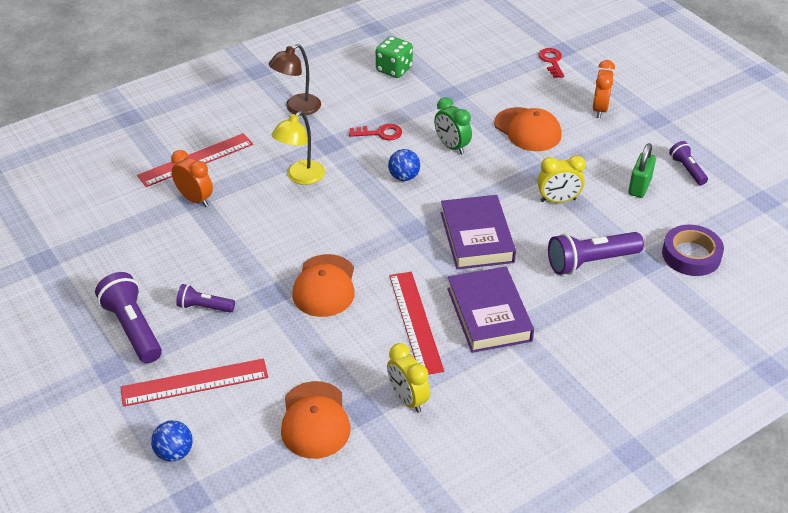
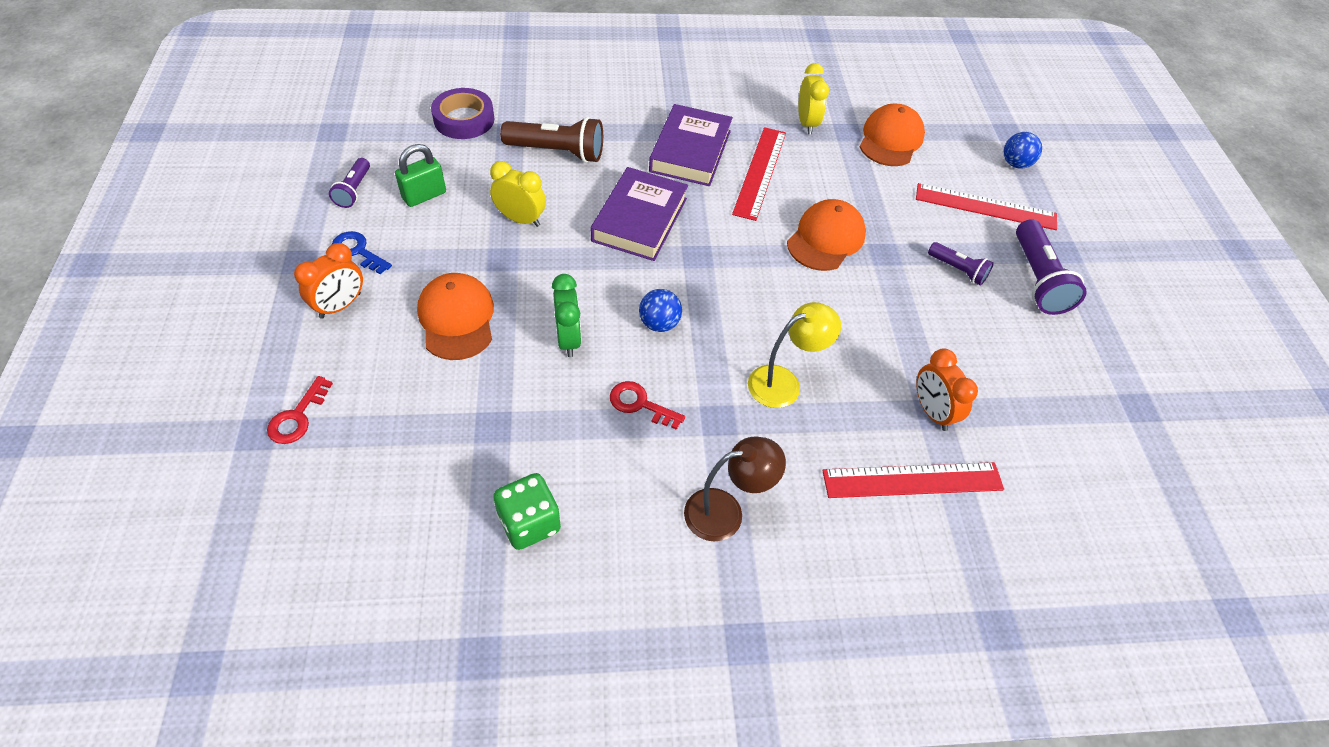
camera: 155 degrees left, 10 degrees up
purple flashlight [548,232,644,275] -> brown flashlight [500,117,603,163]
none -> blue key [332,231,392,274]

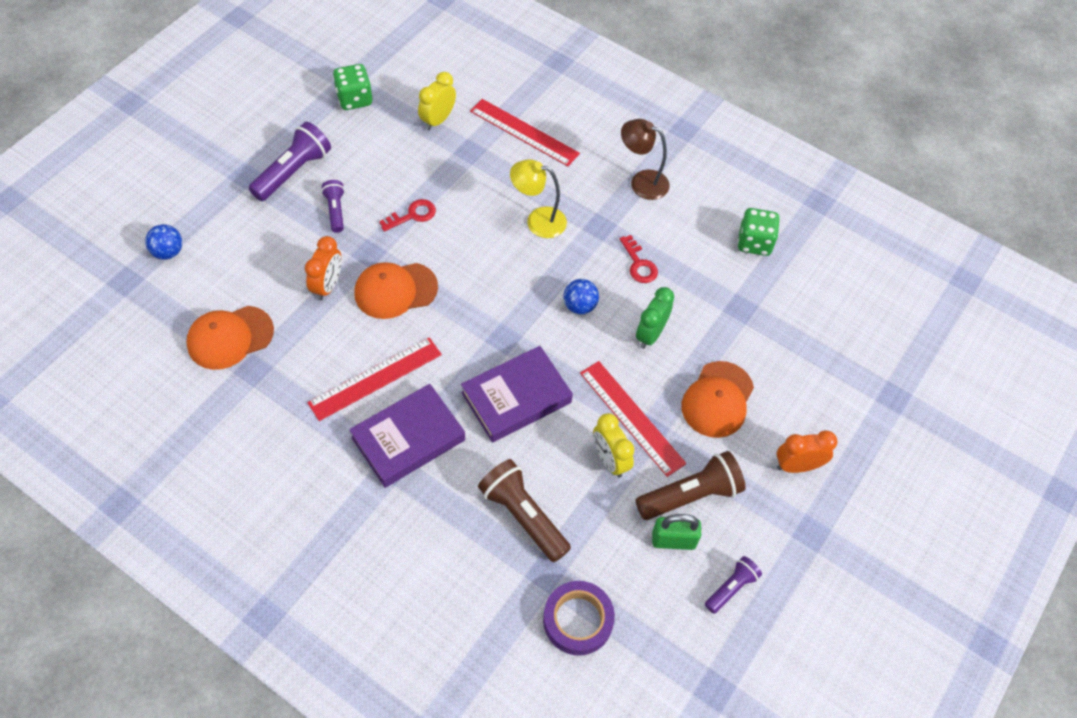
camera: 140 degrees left, 5 degrees up
red key [267,376,333,444] -> red key moved to [379,199,436,232]
blue key [332,231,392,274] -> none
yellow clock [798,63,829,134] -> yellow clock moved to [418,72,456,130]
red ruler [916,183,1057,230] -> red ruler moved to [580,361,686,477]
orange clock [916,348,978,431] -> orange clock moved to [305,236,342,301]
none -> green dice [333,64,372,110]
none -> brown flashlight [636,451,746,520]

